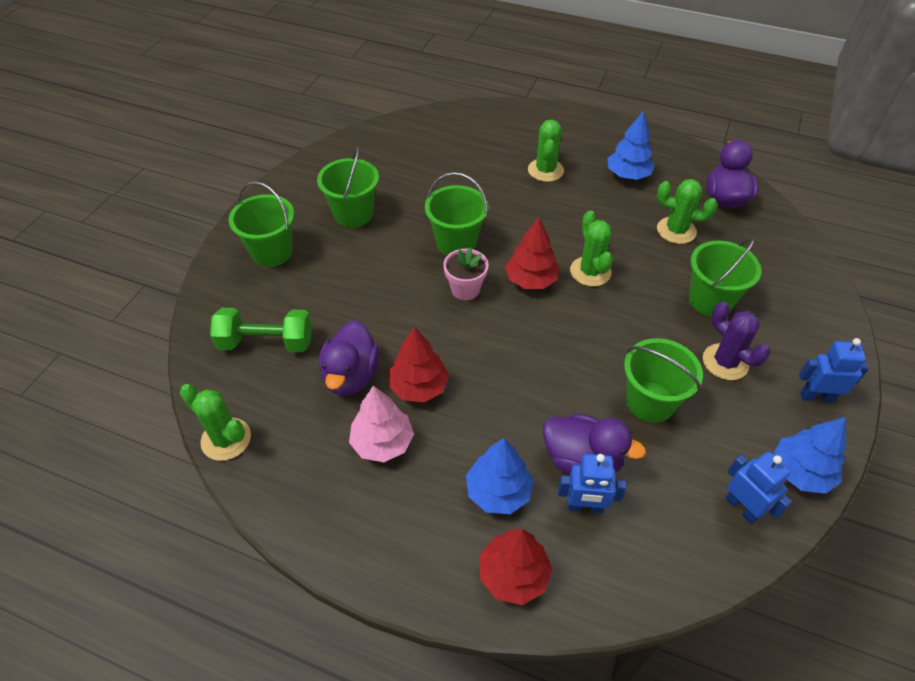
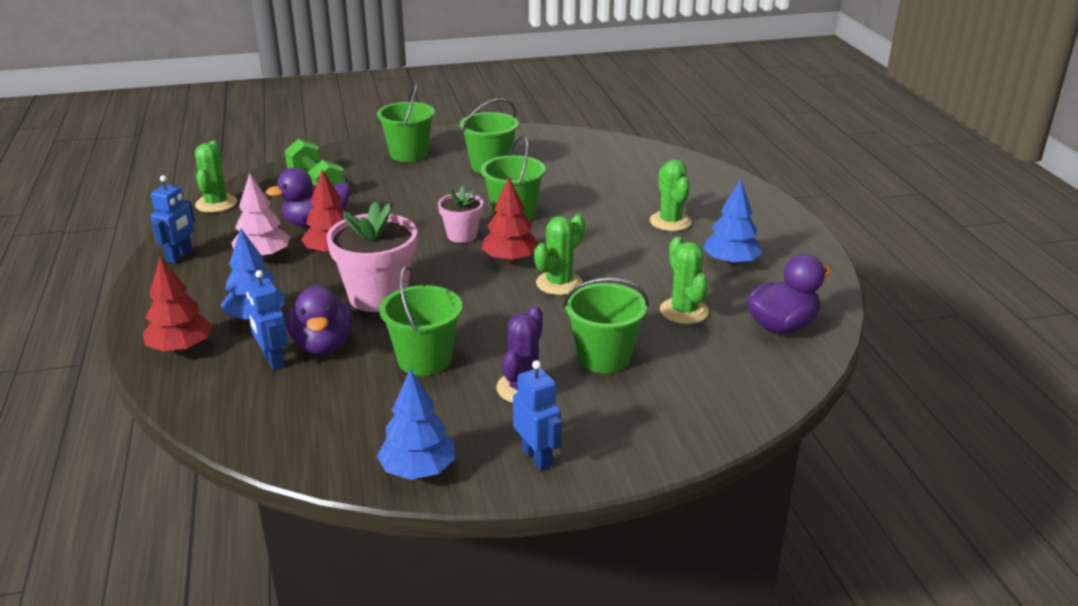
camera: 55 degrees right, 20 degrees down
green cactus [528,119,564,182] -> green cactus turned 75 degrees counterclockwise [650,159,692,231]
blue robot [725,451,792,524] -> blue robot moved to [150,175,195,263]
none -> pink flower pot [326,201,417,312]

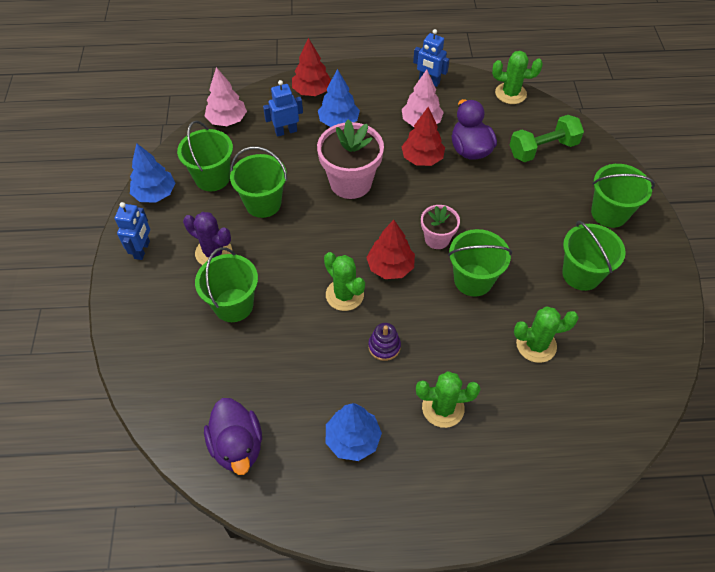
camera: 100 degrees right, 25 degrees up
purple duck [286,284,353,355] -> none
blue robot [513,360,562,471] -> blue robot turned 60 degrees counterclockwise [115,202,150,260]
green cactus [660,237,709,324] -> green cactus moved to [514,307,579,363]
none -> green bucket [177,121,233,191]
none -> pink tree [205,67,247,126]
none -> purple stacking toy [368,323,401,361]

